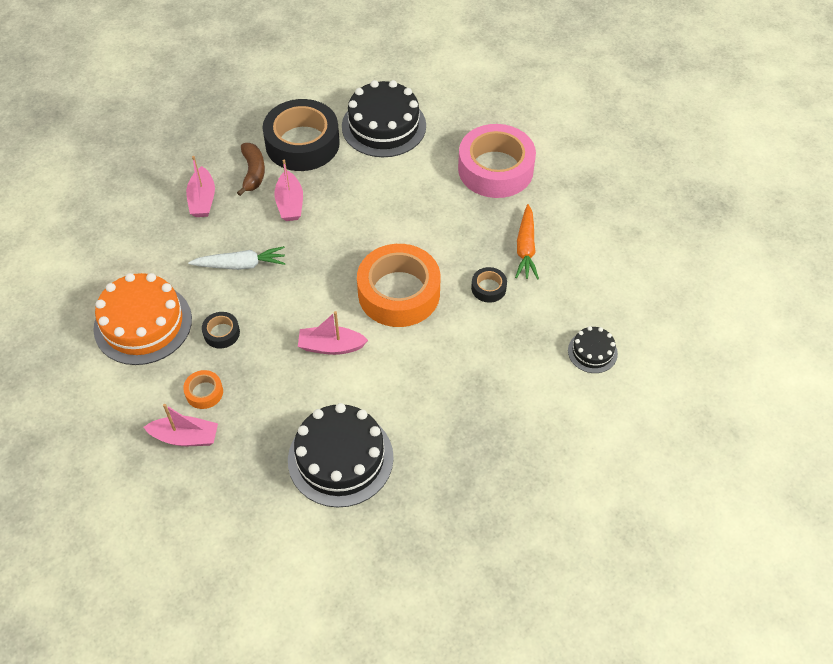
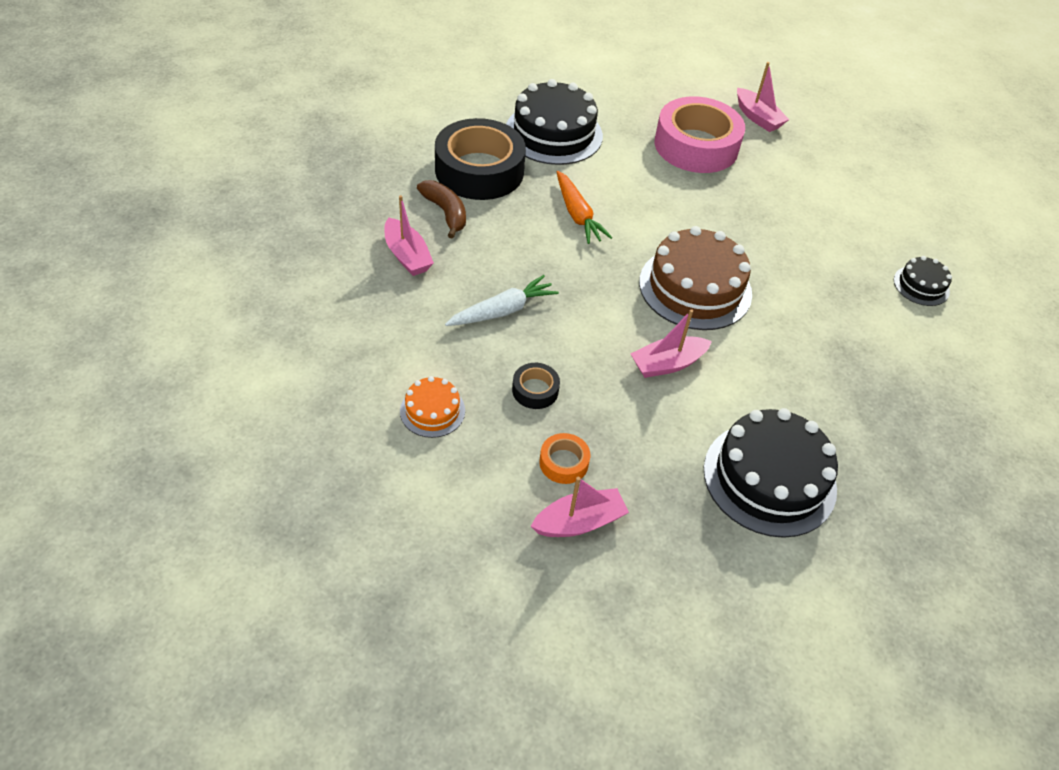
camera: 30 degrees left, 5 degrees down
orange cake [93,273,192,365] -> orange cake [400,376,465,438], size x0.50
pink boat [274,160,303,221] -> pink boat moved to [737,62,790,132]
orange tape [357,244,440,327] -> brown cake [639,226,752,330]
black tape [471,267,507,303] -> none
orange carrot [515,204,539,280] -> orange carrot moved to [557,171,613,244]

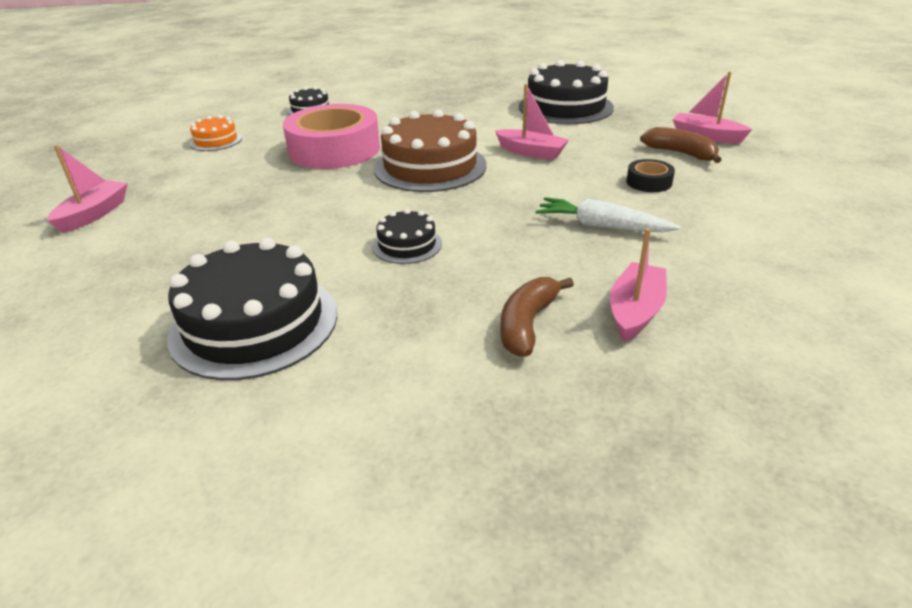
camera: 120 degrees left, 15 degrees down
orange cake [400,376,465,438] -> orange cake moved to [189,115,242,151]
black tape [435,118,526,200] -> none
orange tape [539,433,590,484] -> brown banana [640,127,721,163]
orange carrot [557,171,613,244] -> black cake [372,209,442,264]
pink tape [655,96,745,173] -> pink tape moved to [283,104,380,169]

